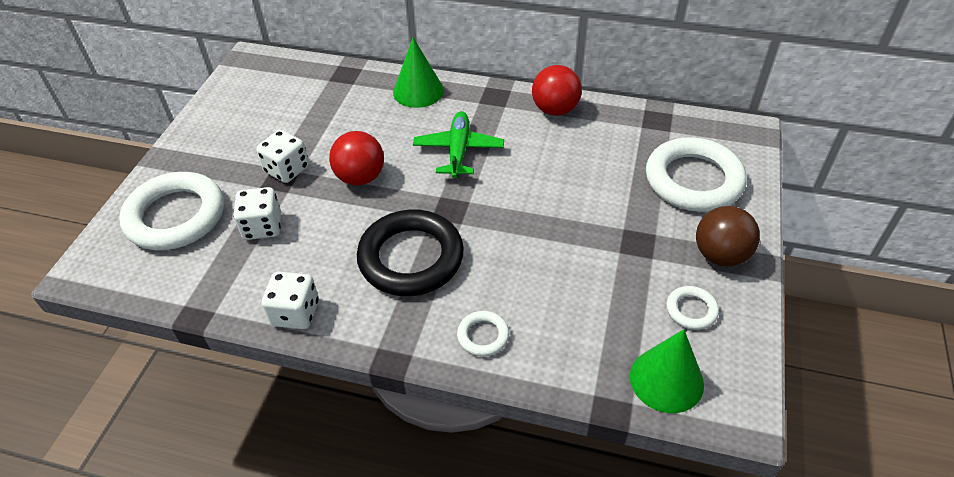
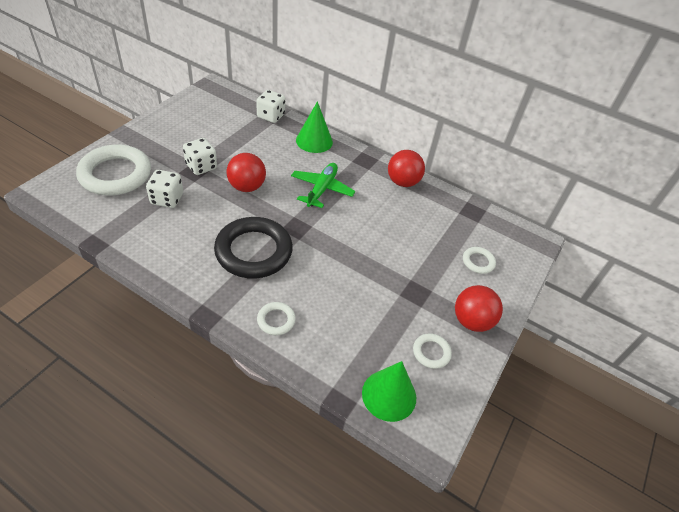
camera: 10 degrees right, 0 degrees up
white dice [262,272,319,329] -> white dice moved to [256,90,286,123]
white ring [646,137,747,212] -> white ring [463,247,496,274], size x0.45
brown ball [696,206,760,267] -> red ball [455,285,503,332]

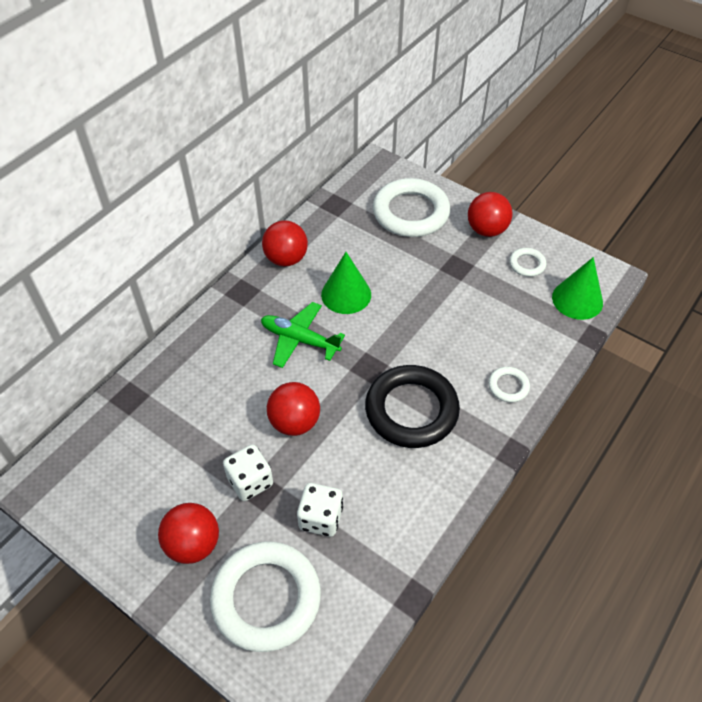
camera: 80 degrees left, 5 degrees up
white dice [256,90,286,123] -> none
green cone [296,101,333,153] -> green cone moved to [321,252,371,314]
white ring [463,247,496,274] -> white ring [373,178,450,237], size x2.22
none -> red ball [158,503,219,564]

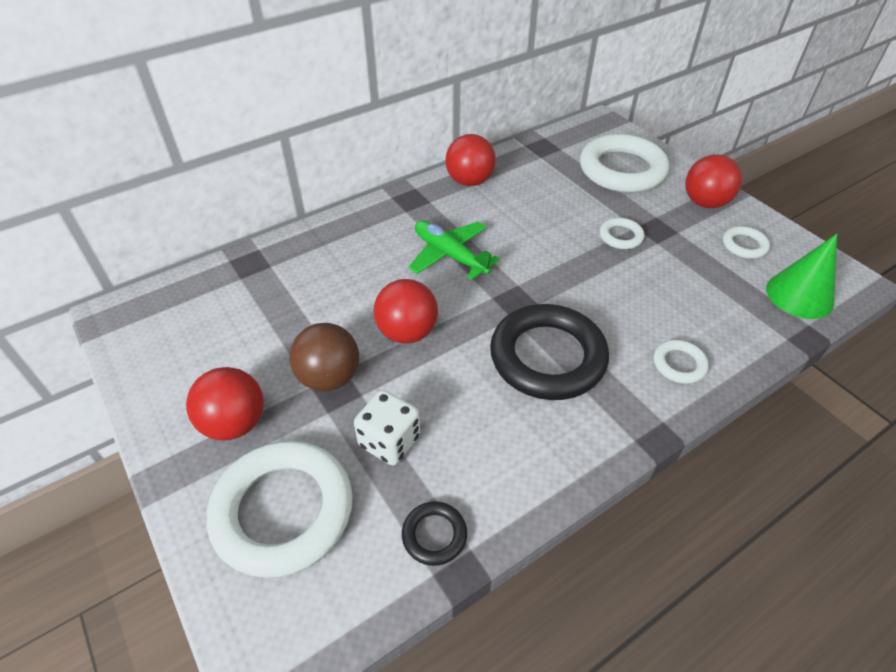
camera: 20 degrees right, 5 degrees down
white dice [223,444,273,501] -> brown ball [289,323,359,392]
green cone [321,252,371,314] -> none
none -> black ring [402,501,467,566]
none -> white ring [600,218,644,249]

